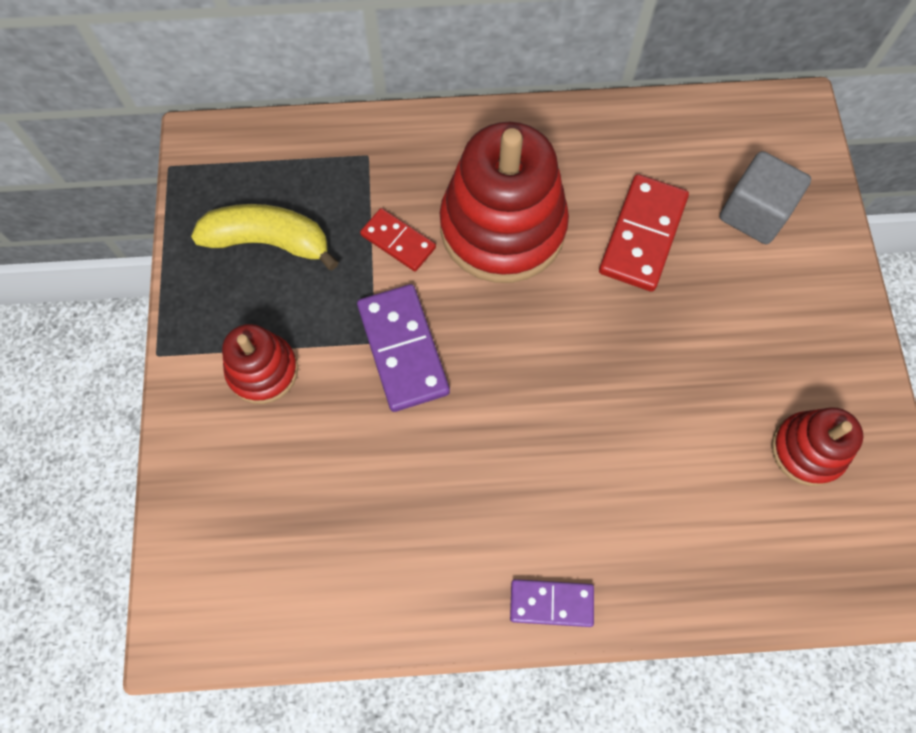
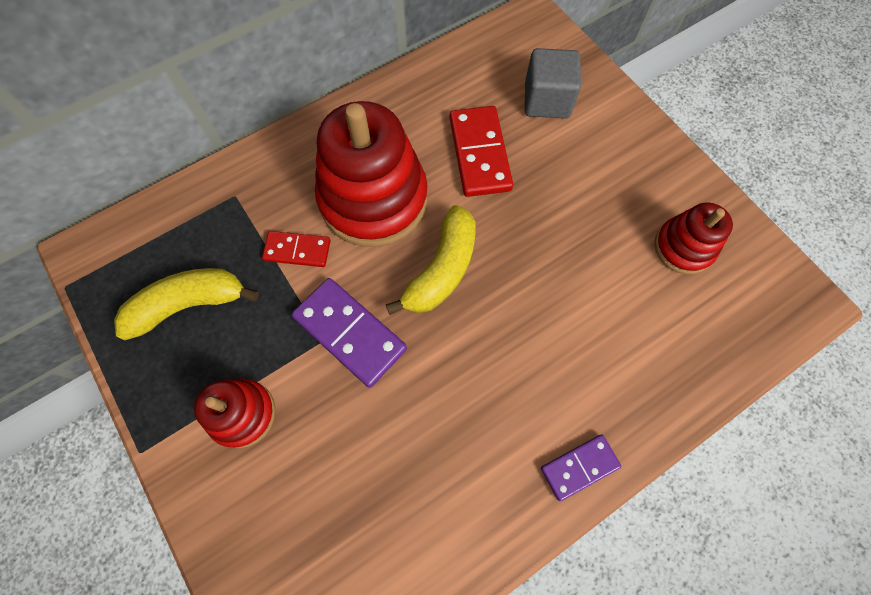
camera: 30 degrees left, 0 degrees up
none -> yellow banana [386,205,476,315]

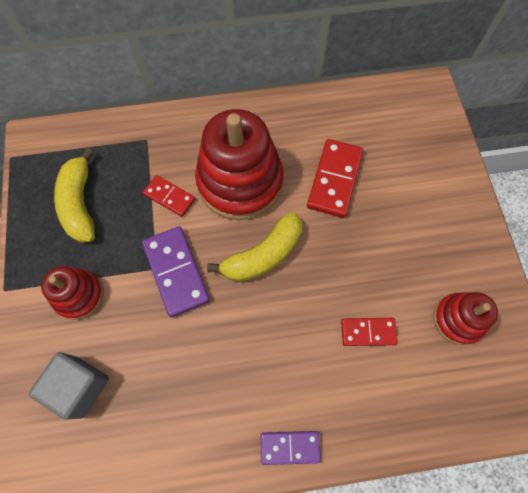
camera: 25 degrees right, 0 degrees up
yellow banana [114,268,259,340] -> yellow banana turned 105 degrees counterclockwise [54,148,95,243]
grey cube [525,48,581,119] -> grey cube moved to [29,352,109,419]
none -> red domino [341,318,398,346]

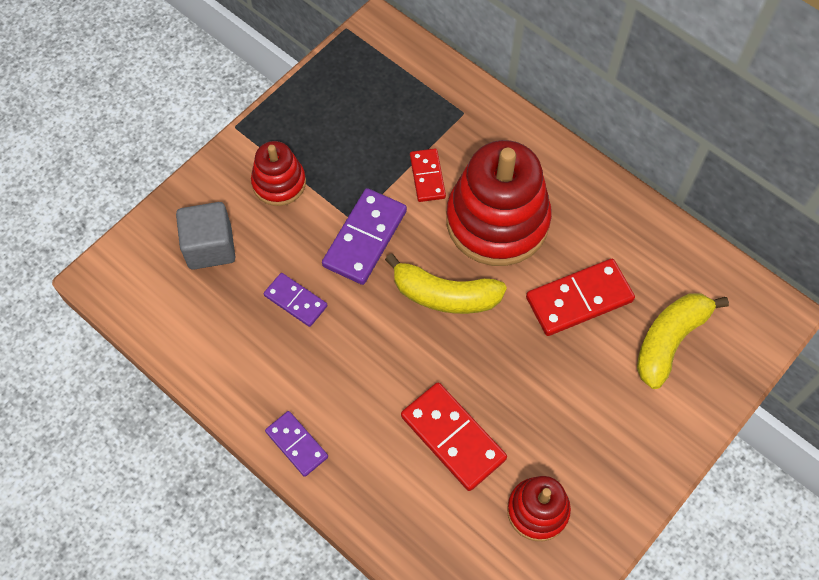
camera: 50 degrees right, 5 degrees down
yellow banana [54,148,95,243] -> yellow banana moved to [637,293,729,389]
red domino [341,318,398,346] -> red domino [401,382,507,491], size x1.65
none -> purple domino [264,273,327,327]

